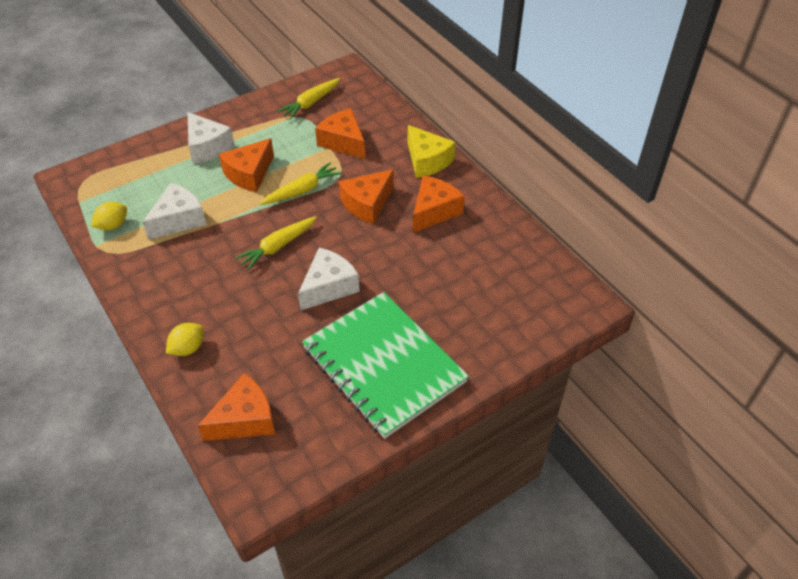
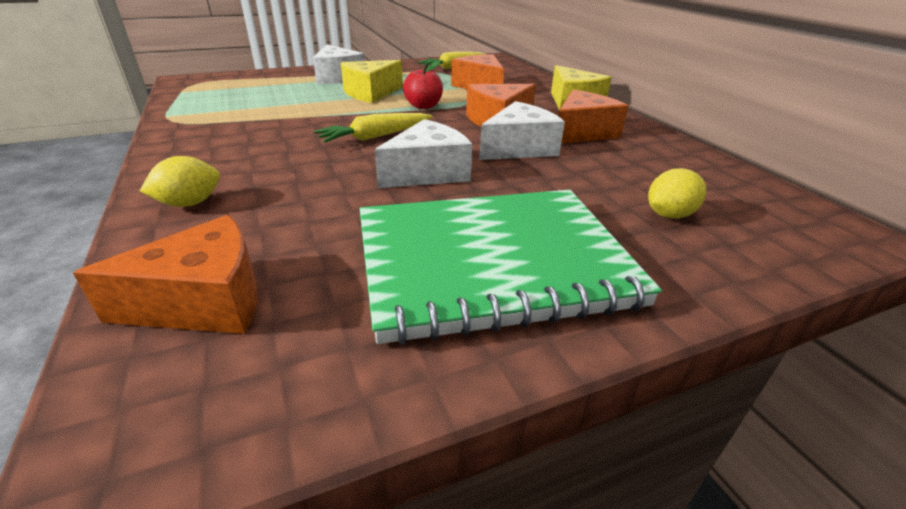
camera: 10 degrees right, 15 degrees down
yellow lemon [91,202,127,230] -> yellow lemon moved to [648,168,707,219]
white cheese [143,183,207,240] -> white cheese moved to [479,101,565,160]
orange cheese [219,138,274,192] -> yellow cheese [341,60,403,103]
yellow carrot [260,162,341,205] -> red apple [403,61,443,109]
green notebook [302,292,469,439] -> green notebook turned 75 degrees counterclockwise [360,190,662,345]

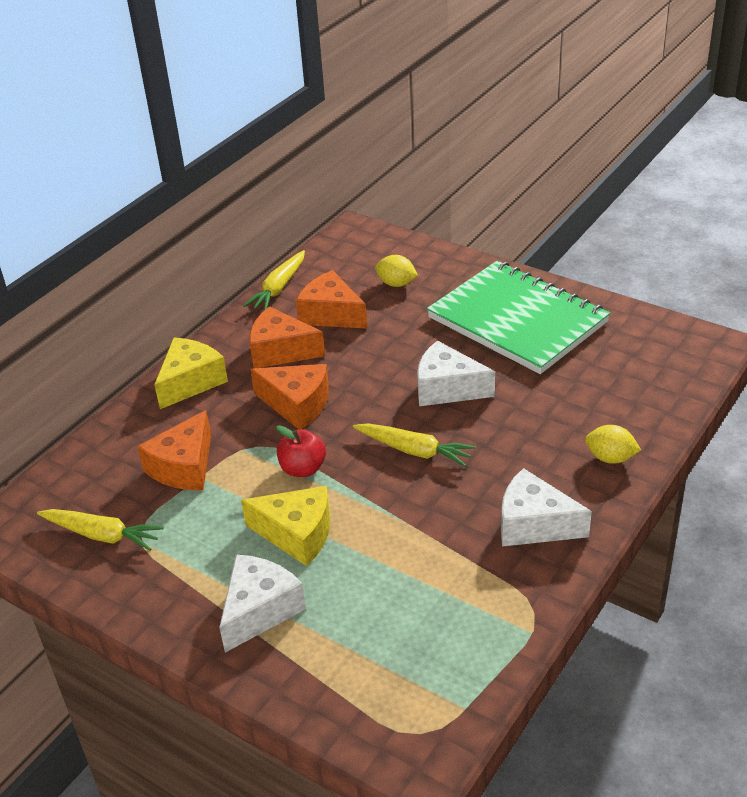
camera: 120 degrees left, 5 degrees up
orange cheese [73,215,258,334] -> orange cheese moved to [296,270,367,329]
white cheese [479,101,565,160] -> white cheese moved to [501,468,592,547]
none -> yellow carrot [243,250,305,311]

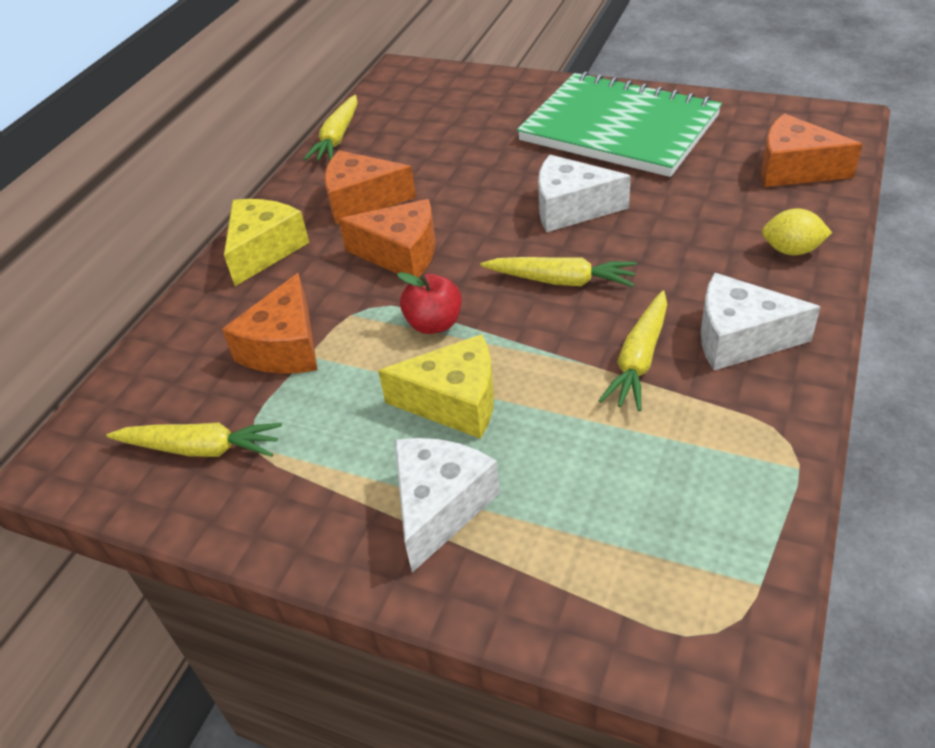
camera: 10 degrees left, 5 degrees up
orange cheese [296,270,367,329] -> orange cheese moved to [761,113,863,187]
yellow lemon [375,255,418,287] -> none
none -> yellow carrot [599,290,667,411]

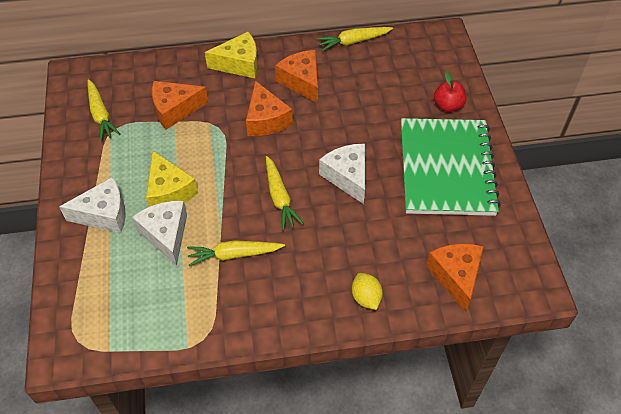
camera: 55 degrees right, 10 degrees up
red apple [397,272,462,334] -> red apple moved to [434,72,466,112]
white cheese [701,273,820,370] -> white cheese moved to [132,201,187,266]

